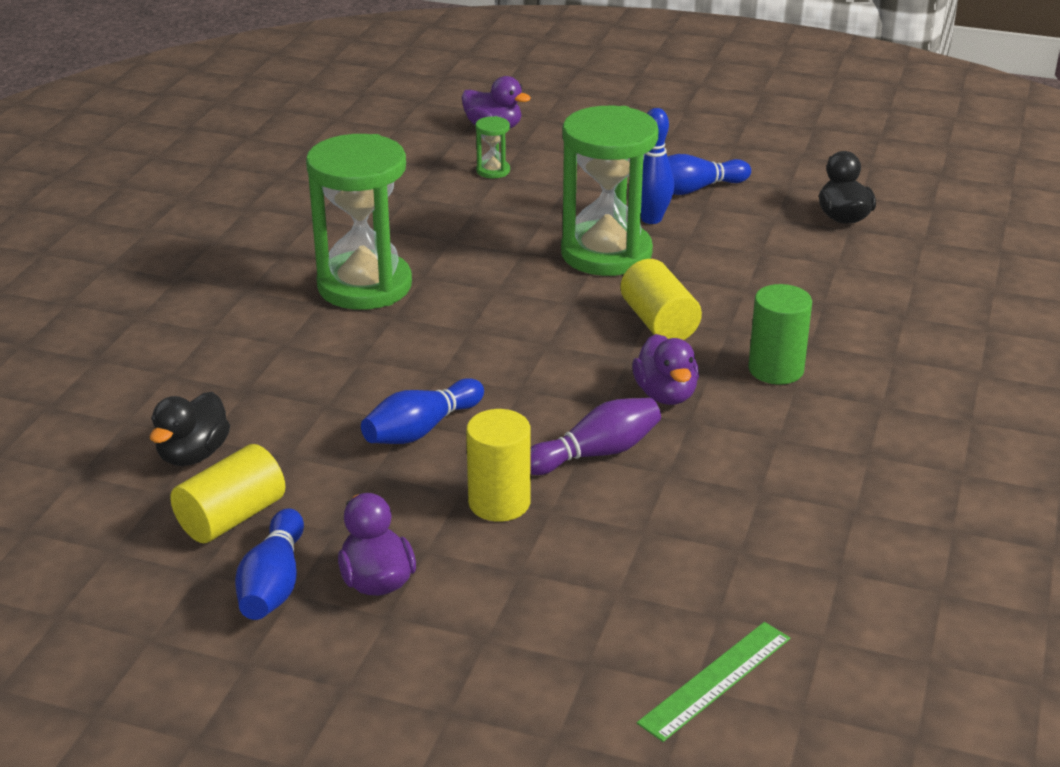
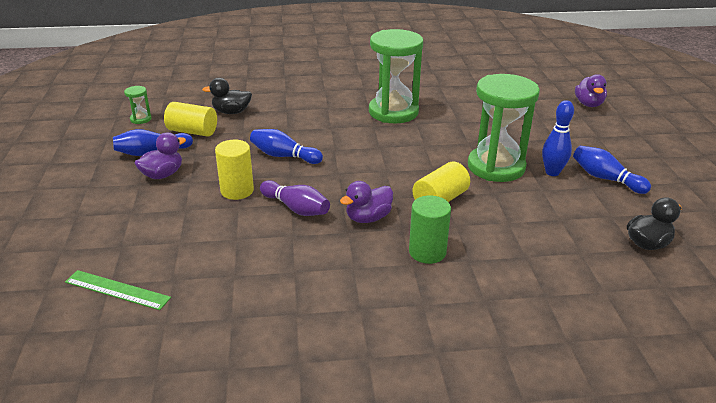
camera: 65 degrees right, 0 degrees up
green hourglass [475,116,510,179] -> green hourglass moved to [124,86,152,124]

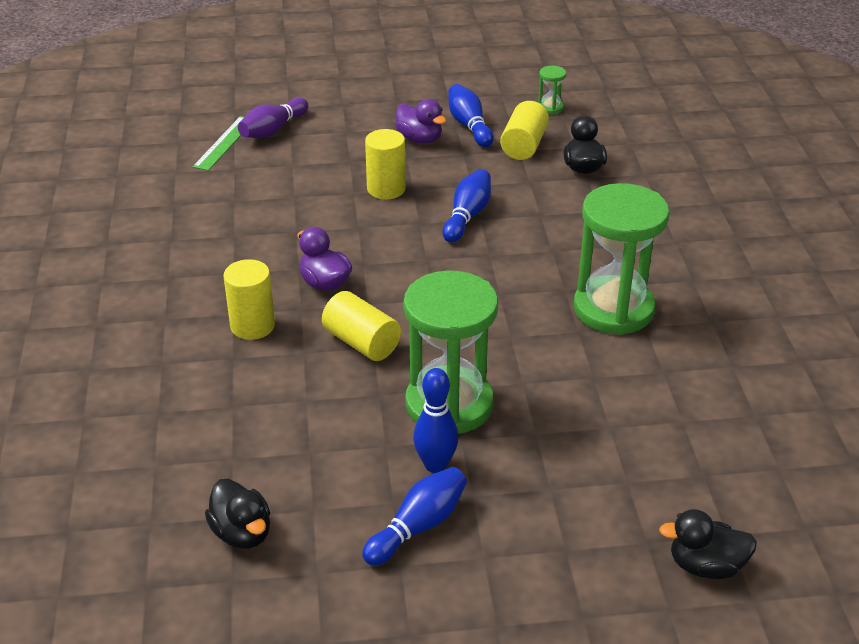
camera: 90 degrees right, 5 degrees up
purple bowling pin [260,180,330,216] -> purple bowling pin moved to [238,98,309,138]
green cylinder [409,196,451,264] -> yellow cylinder [223,259,275,340]
purple duck [575,74,607,107] -> black duck [659,509,757,579]

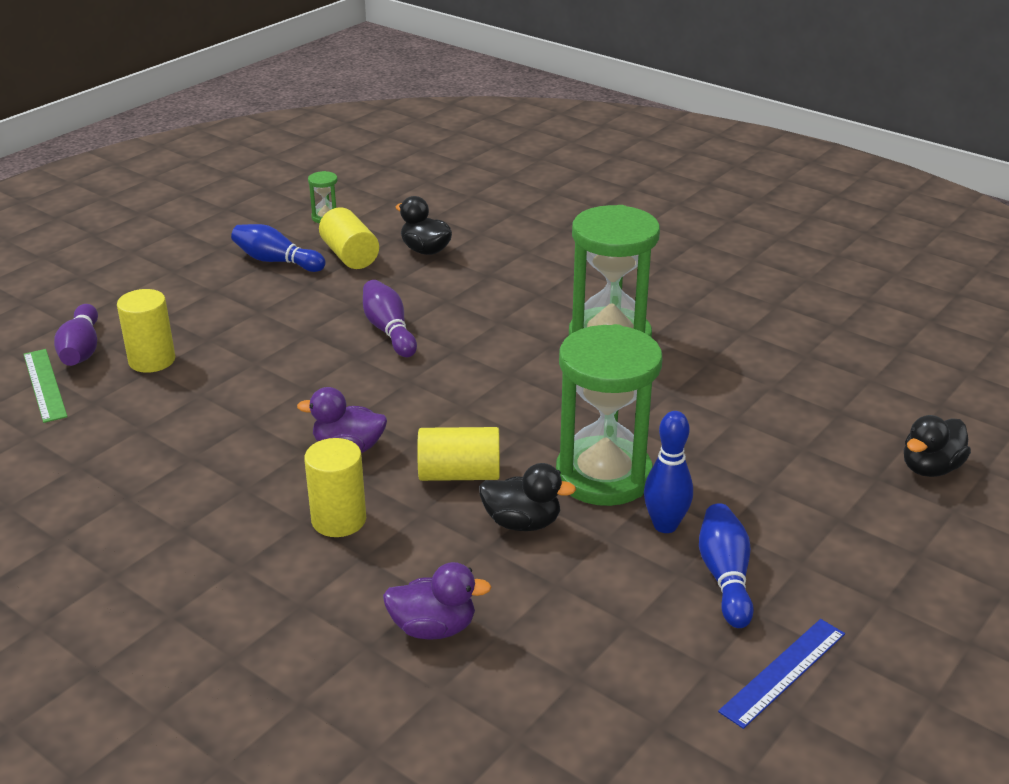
camera: 45 degrees left, 5 degrees down
black duck [205,479,270,549] -> black duck moved to [479,463,576,531]
yellow cylinder [365,129,406,199] -> yellow cylinder moved to [117,289,175,373]
purple duck [396,99,446,144] -> purple duck moved to [383,562,492,640]
blue bowling pin [442,169,491,243] -> purple bowling pin [363,280,417,357]
none -> blue ruler [718,619,845,729]

